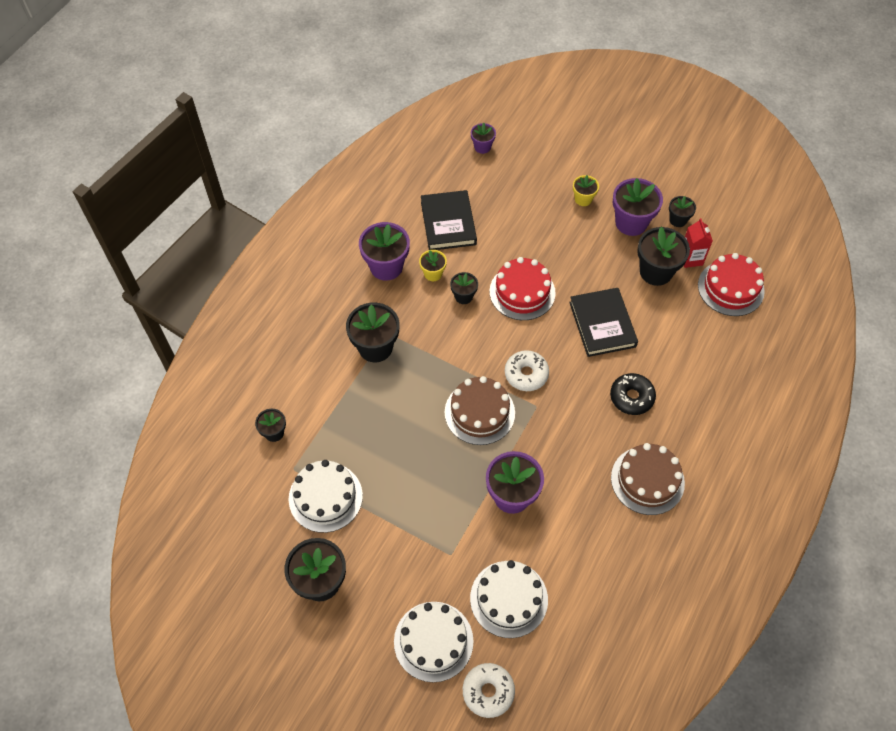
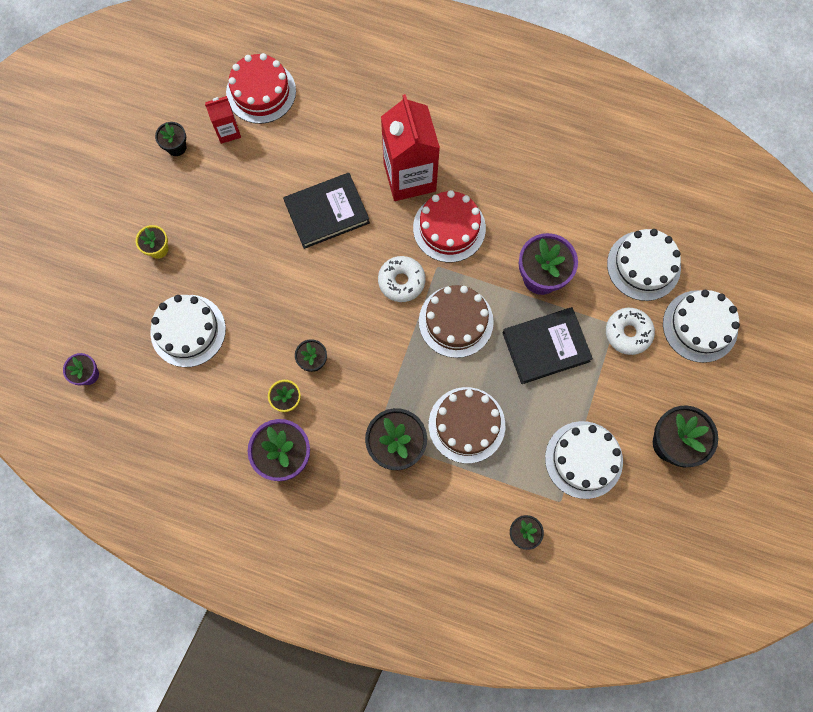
camera: 100 degrees left, 15 degrees up
black book [421,190,477,250] -> black book moved to [502,307,593,384]
white donut [463,663,515,718] -> white donut moved to [606,308,655,355]
red cake [490,257,556,320] -> red cake moved to [413,190,486,262]
black donut [610,373,656,415] -> red carton [381,94,440,201]
brown cake [611,443,685,515] -> brown cake moved to [429,387,505,463]
purple flower pot [613,178,663,236] -> none
black flower pot [637,227,690,286] -> none
none -> white cake [150,295,226,367]

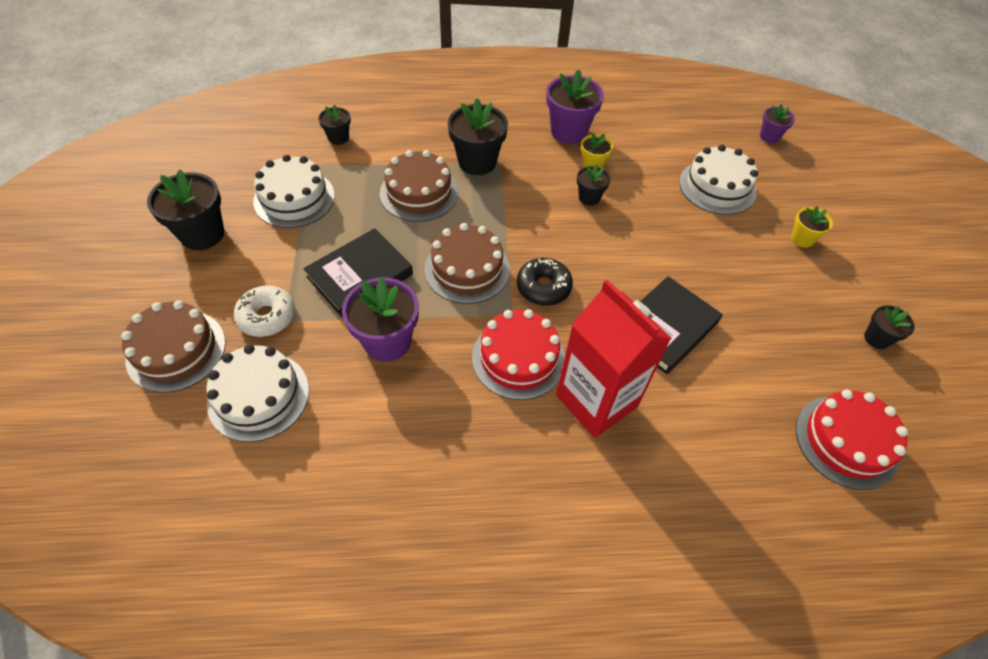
camera: 155 degrees right, 20 degrees down
red carton [205,96,241,144] -> none
white donut [378,256,426,302] -> black donut [517,258,573,306]
white cake [663,290,740,363] -> brown cake [121,300,226,393]

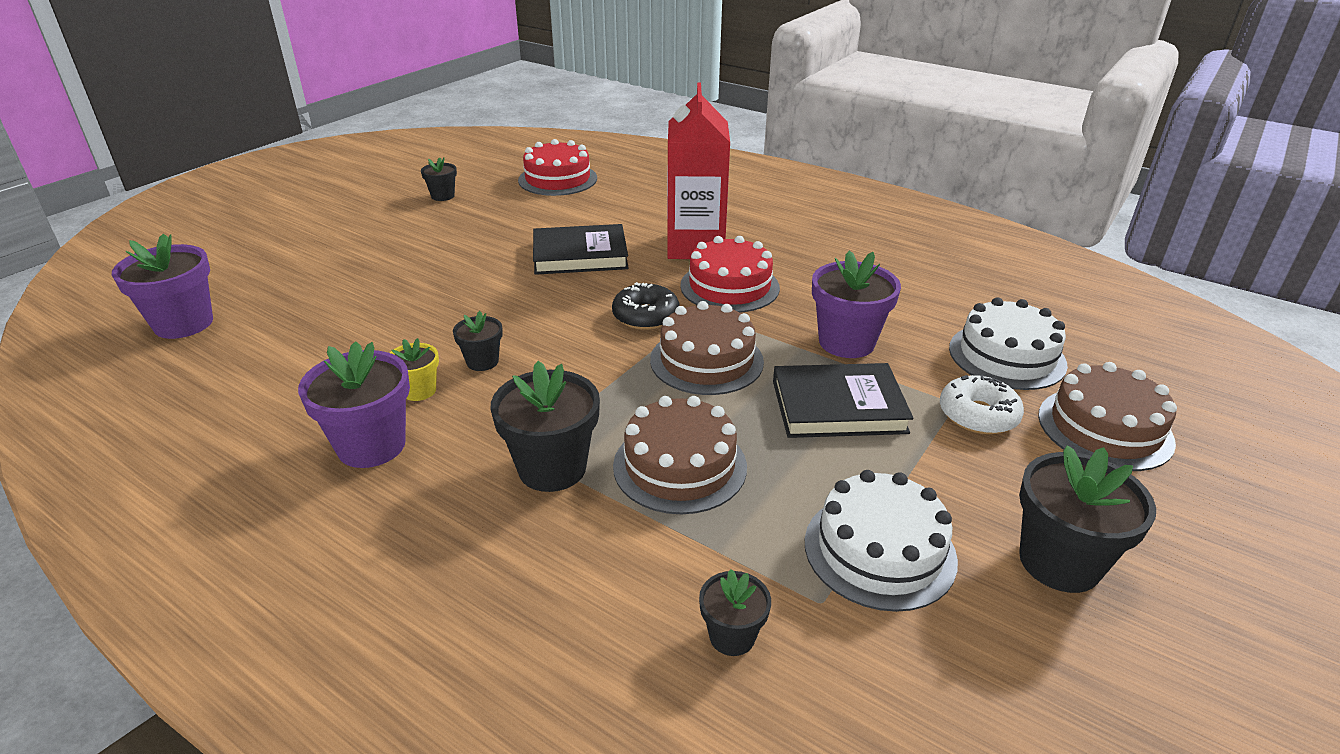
camera: 140 degrees left, 20 degrees down
white cake [679,145,758,215] -> none
purple flower pot [760,104,795,143] -> purple flower pot [112,234,213,339], size x1.83
yellow flower pot [791,206,833,248] -> none

